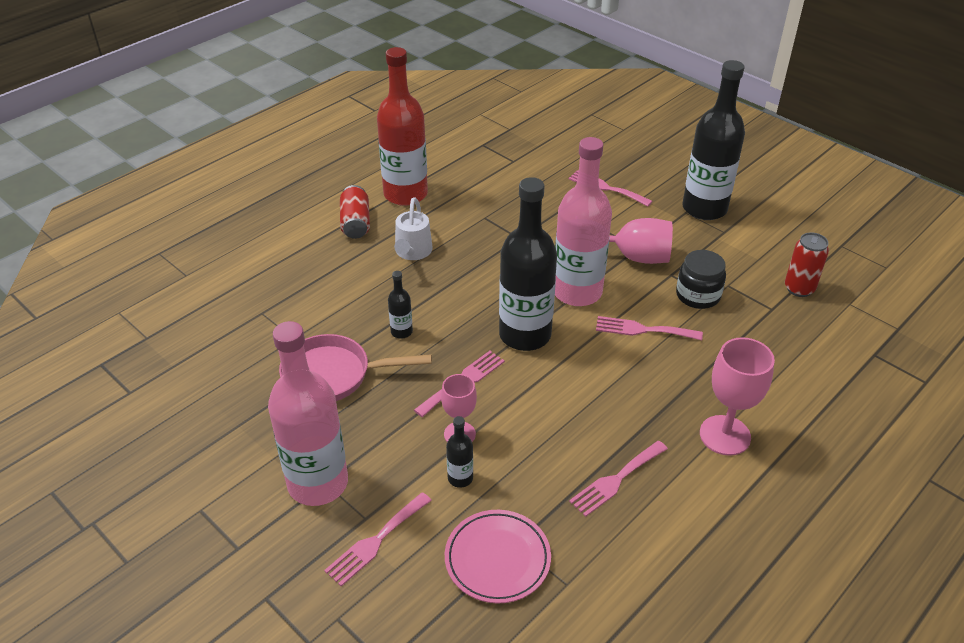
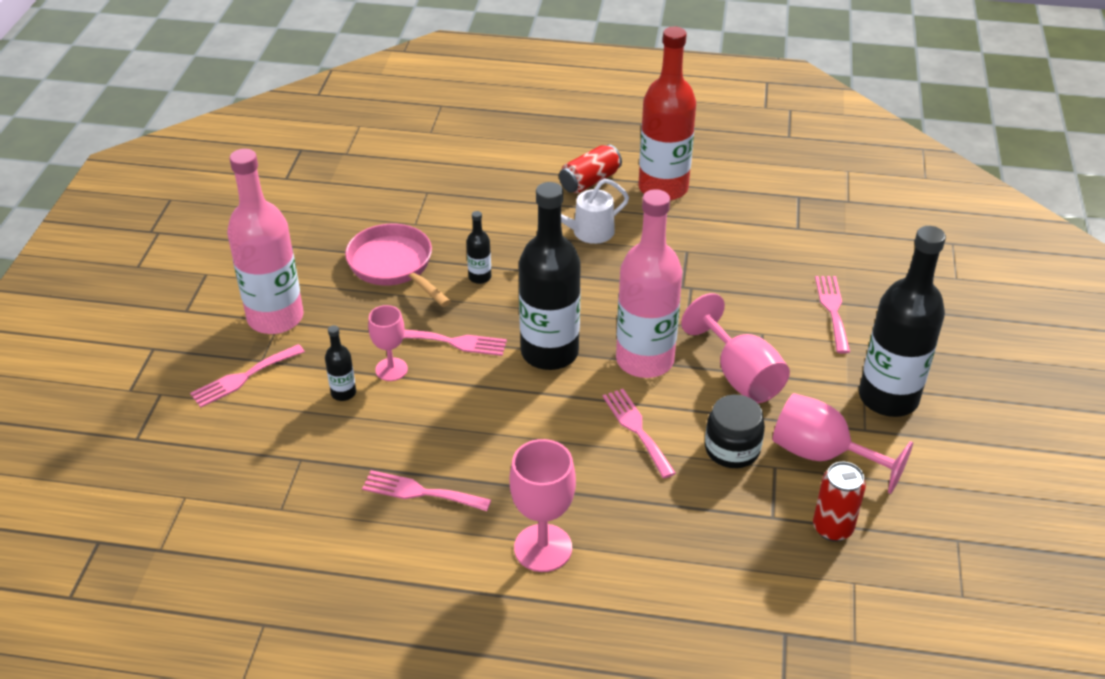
camera: 55 degrees right, 0 degrees up
pink fork [324,492,432,586] -> pink fork turned 45 degrees counterclockwise [190,344,305,408]
pink plate [445,510,551,603] -> none
none -> pink goblet [773,393,913,494]

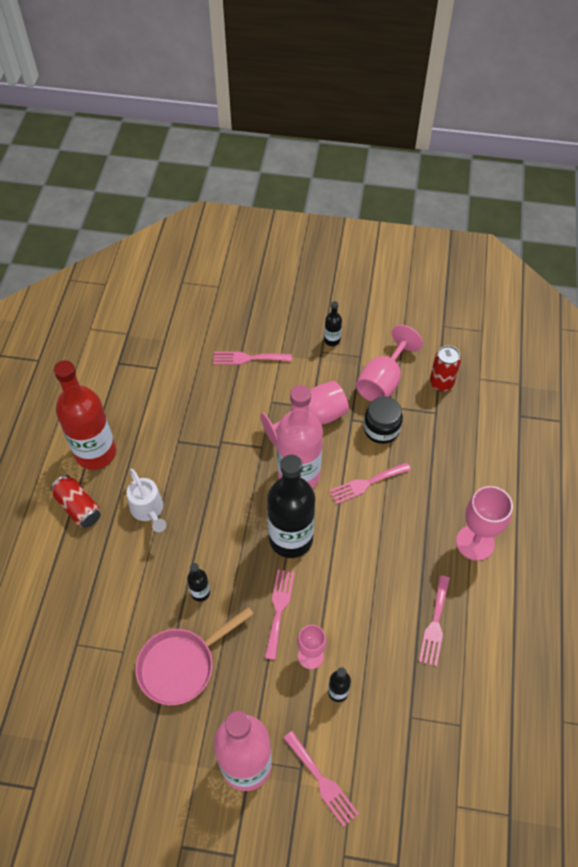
camera: 90 degrees left, 15 degrees up
black bottle [859,226,946,417] -> black bottle [324,301,342,346], size x0.42

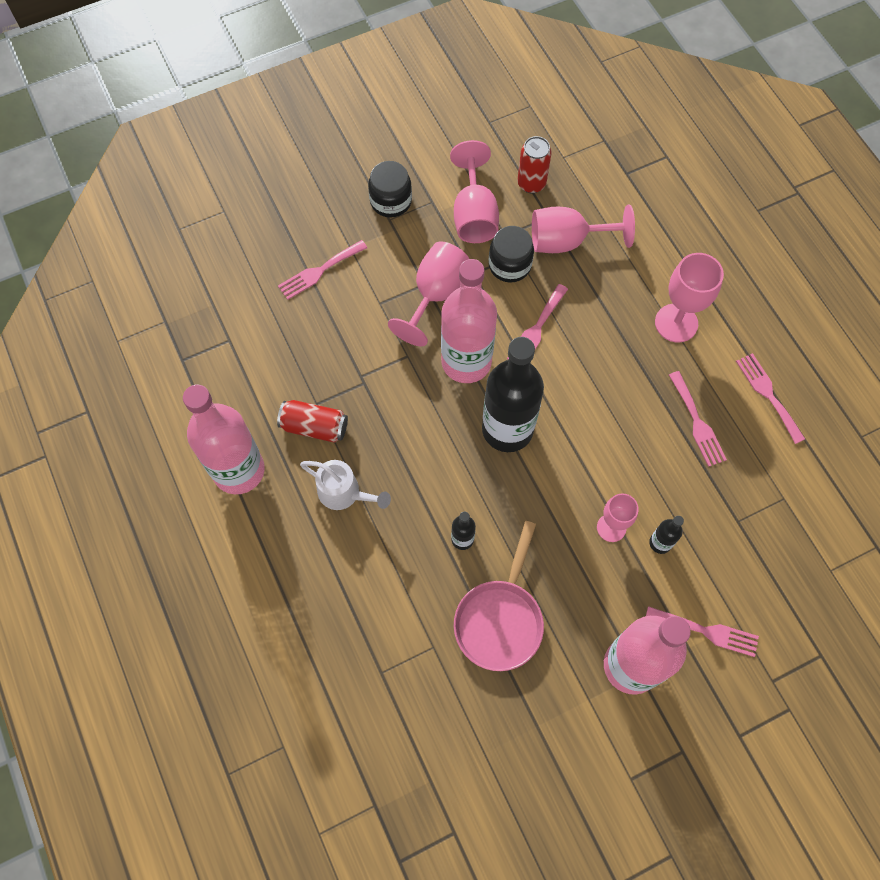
camera: 35 degrees left, 10 degrees up
red can [51,475,101,528] -> red can moved to [277,400,348,443]
red bottle [54,360,116,470] -> pink bottle [183,385,265,494]
pink fork [265,570,295,660] -> pink fork moved to [736,353,805,444]
black bottle [324,301,342,346] -> black jar [368,161,412,217]
none -> pink goblet [532,205,635,253]

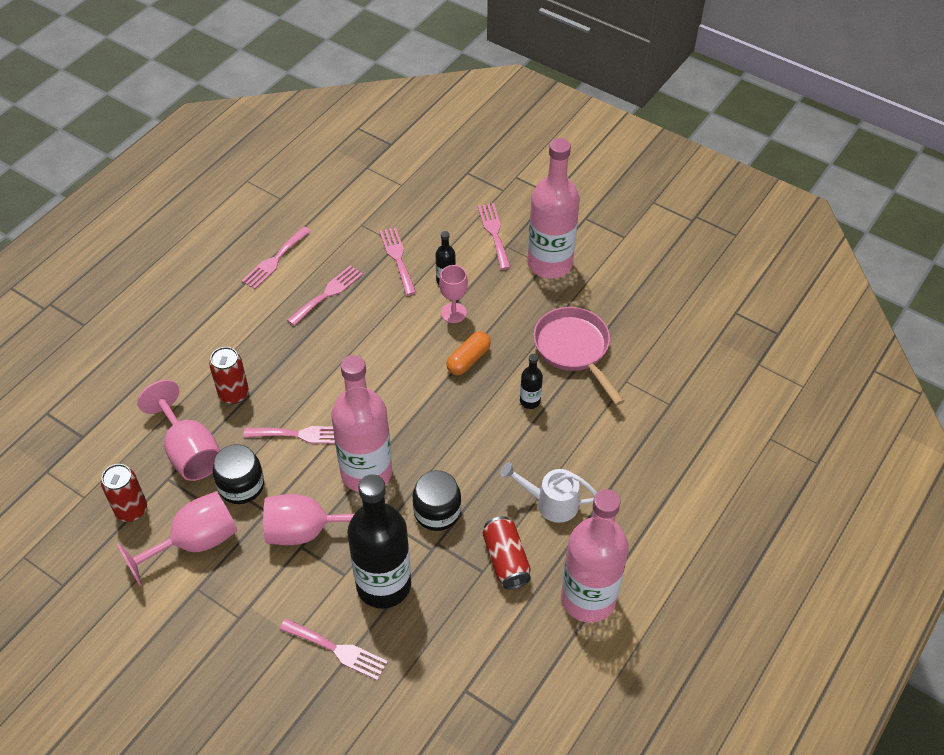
camera: 120 degrees left, 15 degrees down
white watering can [300,460,391,510] -> white watering can turned 75 degrees counterclockwise [500,462,597,523]
black jar [368,161,412,217] -> black jar moved to [413,470,461,531]
pink pan [454,521,544,671] -> pink pan turned 105 degrees counterclockwise [533,307,624,405]
black bottle [482,337,544,452] -> black bottle moved to [347,474,411,609]
pink goblet [655,253,724,343] -> none
none -> red can [209,347,249,404]
none -> pink fork [379,227,416,295]
none -> orange capsule [446,331,491,375]

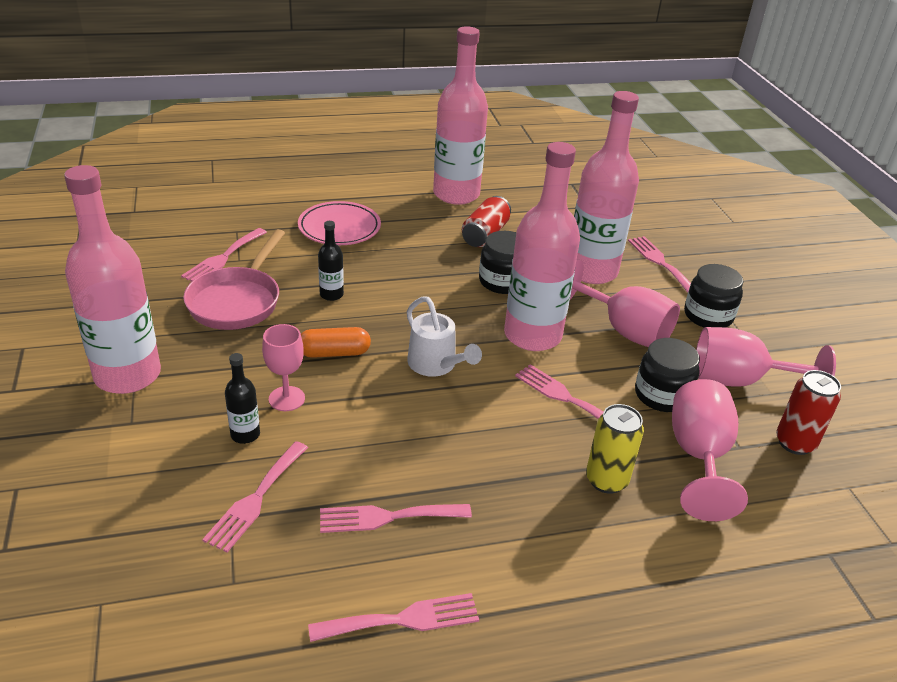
camera: 140 degrees left, 15 degrees down
red can [209,347,249,404] -> yellow can [586,404,644,494]
black bottle [347,474,411,609] -> pink bottle [574,91,639,284]
pink fork [478,203,511,270] -> pink fork moved to [181,228,267,282]
white watering can [500,462,597,523] -> white watering can moved to [407,297,482,377]
none -> pink plate [298,201,381,245]
none -> black jar [684,264,744,328]

